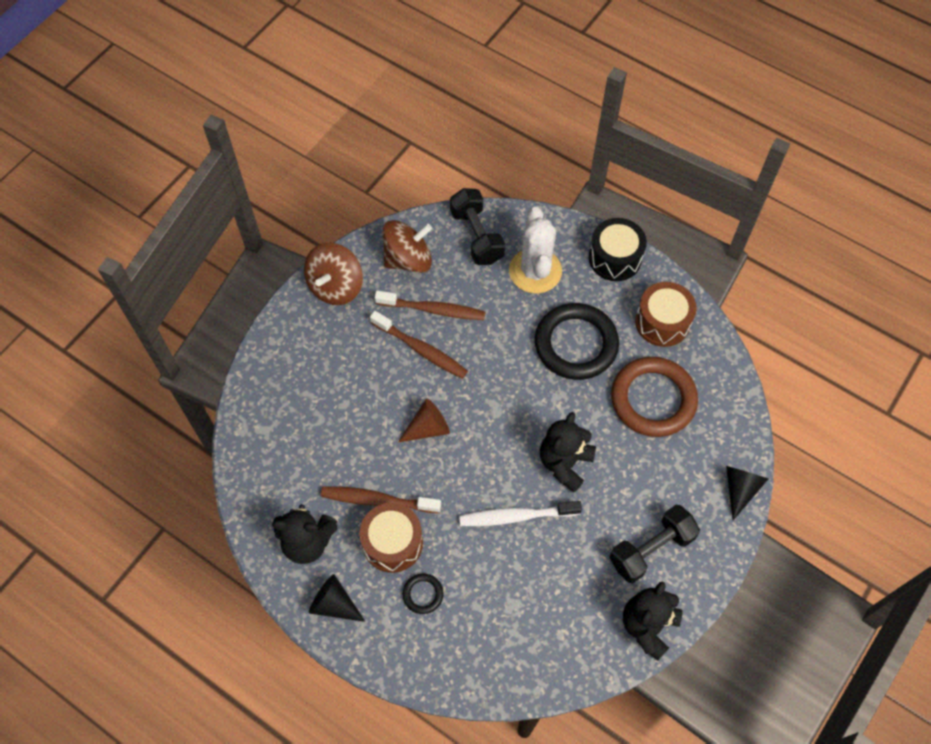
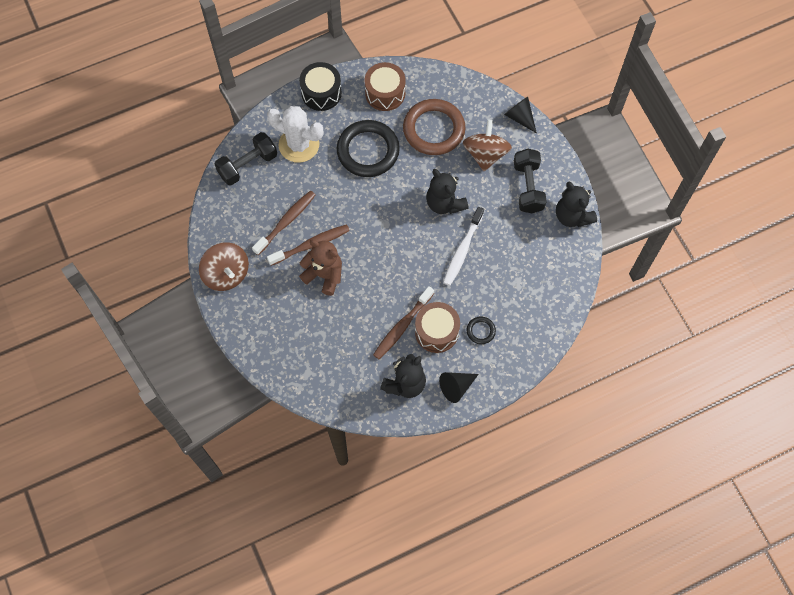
camera: 60 degrees left, 5 degrees up
brown spinning top [382,220,432,273] -> brown spinning top moved to [463,120,512,171]
brown cone [398,399,450,443] -> none
black dumbbell [450,188,505,265] -> black dumbbell turned 45 degrees counterclockwise [214,132,277,186]
none -> brown teddy bear [299,240,342,296]

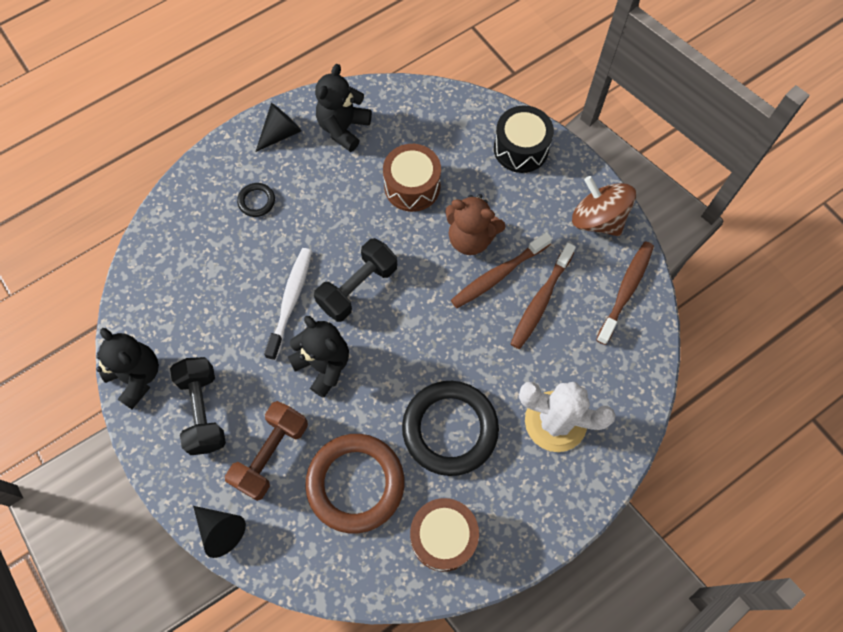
camera: 170 degrees right, 0 degrees up
black dumbbell [214,132,277,186] -> black dumbbell moved to [314,238,397,322]
black drum [299,62,342,111] -> black drum moved to [494,105,554,173]
brown toothbrush [373,286,434,359] -> brown toothbrush moved to [596,241,654,345]
brown drum [415,302,460,353] -> brown drum moved to [383,144,441,212]
brown spinning top [463,120,512,171] -> brown dumbbell [225,401,308,501]

